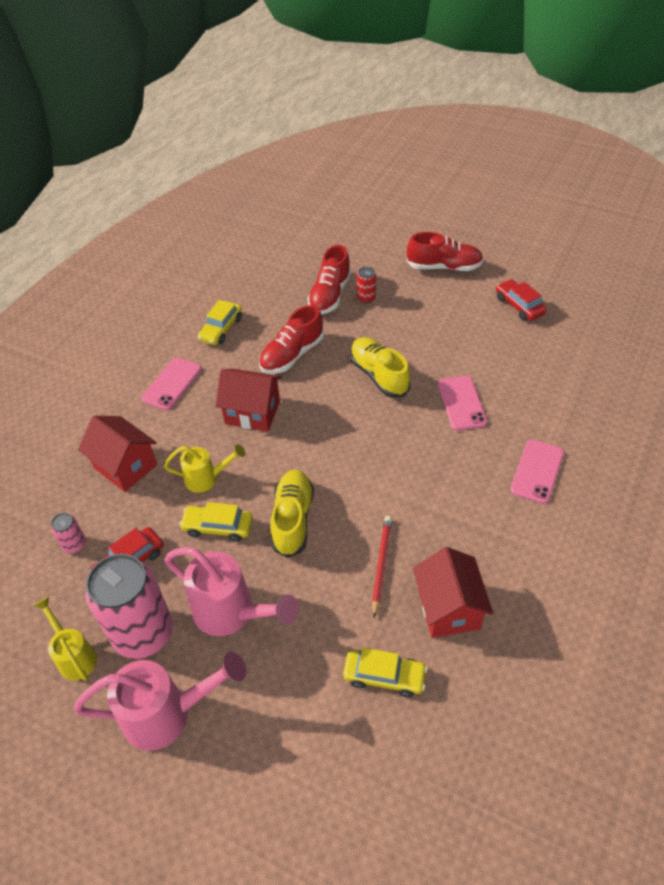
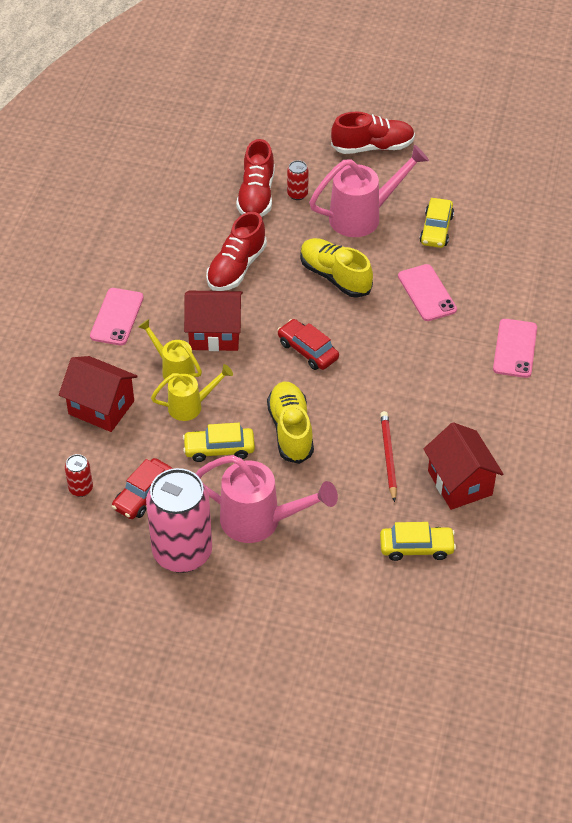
camera: 15 degrees left, 0 degrees up
yellow watering can [34,597,97,681] -> yellow watering can moved to [138,319,202,383]
pink can [51,513,86,553] -> red can [65,454,93,497]
pink watering can [74,652,246,751] -> pink watering can moved to [309,145,429,237]
yellow car [198,300,242,345] -> yellow car moved to [420,198,454,248]
red car [496,279,547,321] -> red car moved to [277,319,339,370]

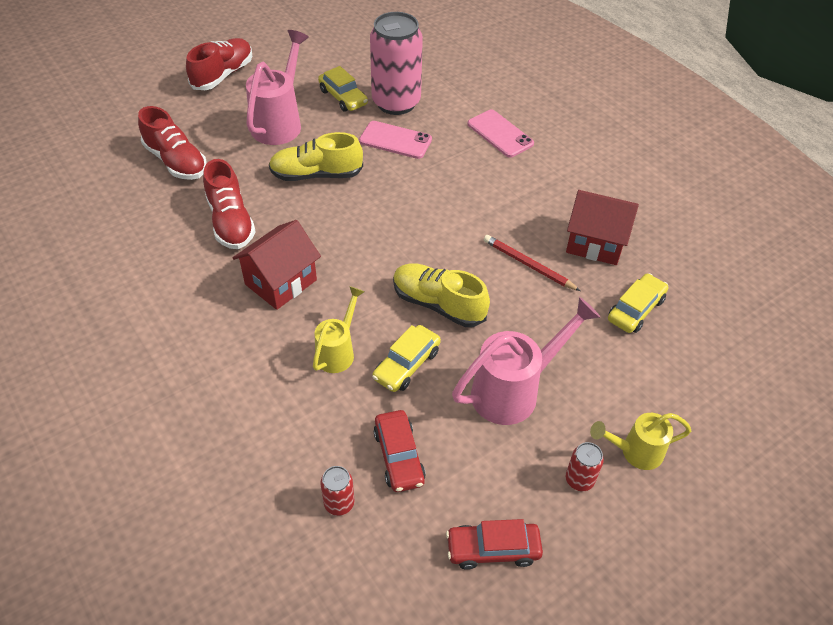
camera: 50 degrees left, 0 degrees up
red house [59,356,138,432] -> none
pink phone [90,288,144,346] -> none
yellow watering can [138,319,202,383] -> yellow watering can moved to [590,413,691,470]
pink can [146,468,212,573] -> pink can moved to [370,12,423,115]
red car [277,319,339,370] -> red car moved to [446,519,543,570]
red can [287,160,309,200] -> red can moved to [566,442,604,491]

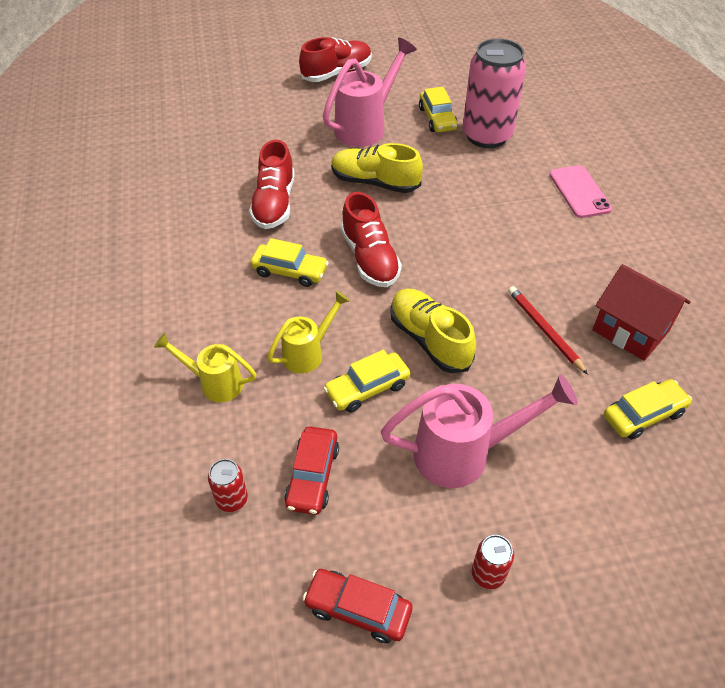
camera: 25 degrees right, 0 degrees up
red shoe [138,106,207,180] -> red shoe moved to [341,192,402,287]
red house [232,220,321,310] -> yellow car [250,238,329,287]
pink phone [359,121,432,159] -> none
yellow watering can [590,413,691,470] -> yellow watering can moved to [154,333,256,402]

